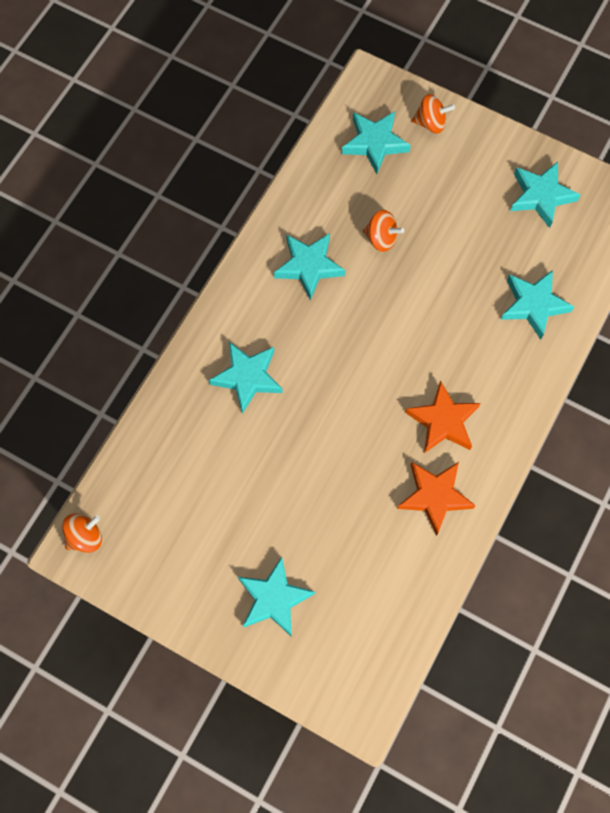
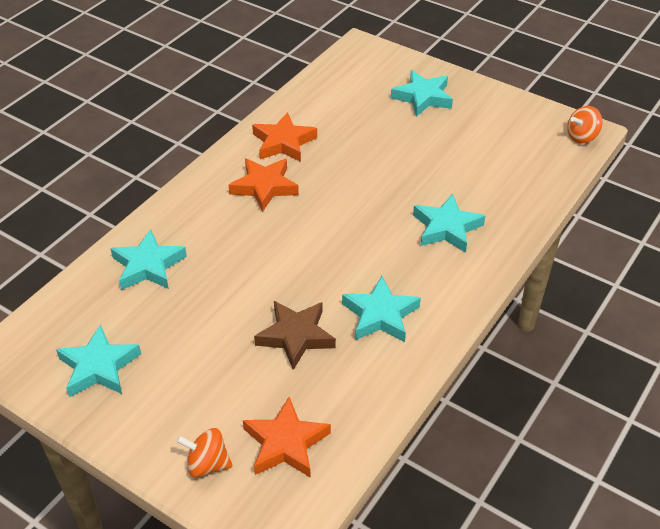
camera: 175 degrees left, 25 degrees down
turquoise star [342,111,411,174] -> orange star [243,397,331,478]
orange spinning top [363,210,404,252] -> brown star [254,301,336,370]

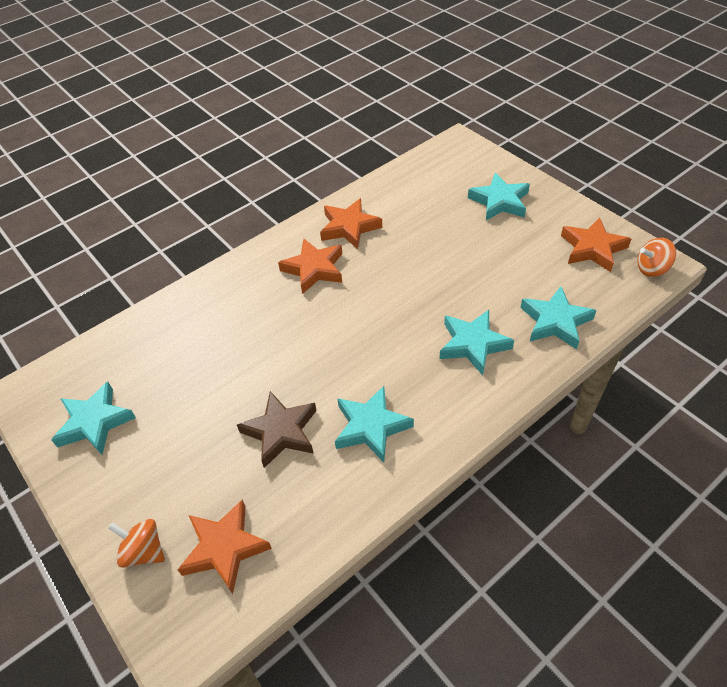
camera: 20 degrees right, 5 degrees up
turquoise star [110,229,187,290] -> turquoise star moved to [520,286,597,350]
none -> orange star [561,217,631,272]

